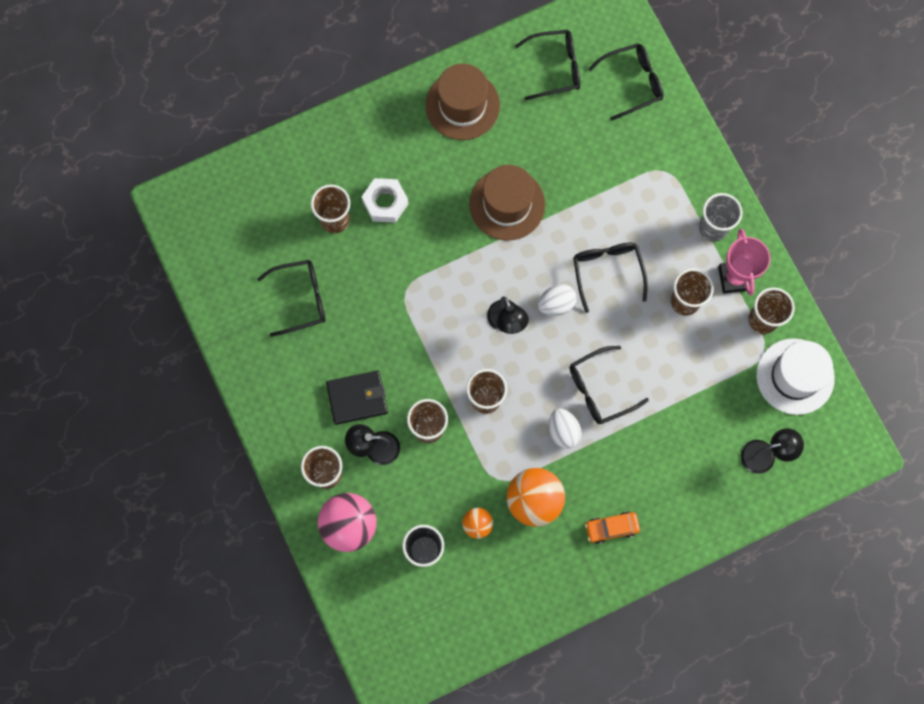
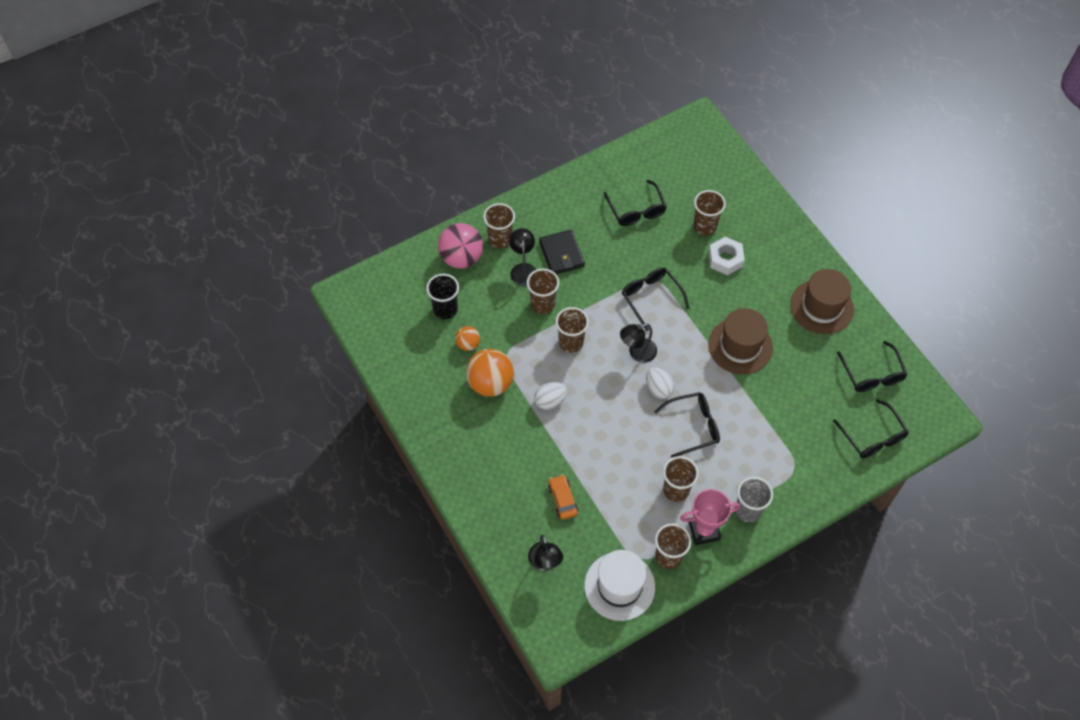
camera: 85 degrees right, 15 degrees down
black glasses [570,346,649,424] -> black glasses moved to [622,267,689,331]
orange car [585,511,640,544] -> orange car moved to [548,474,578,520]

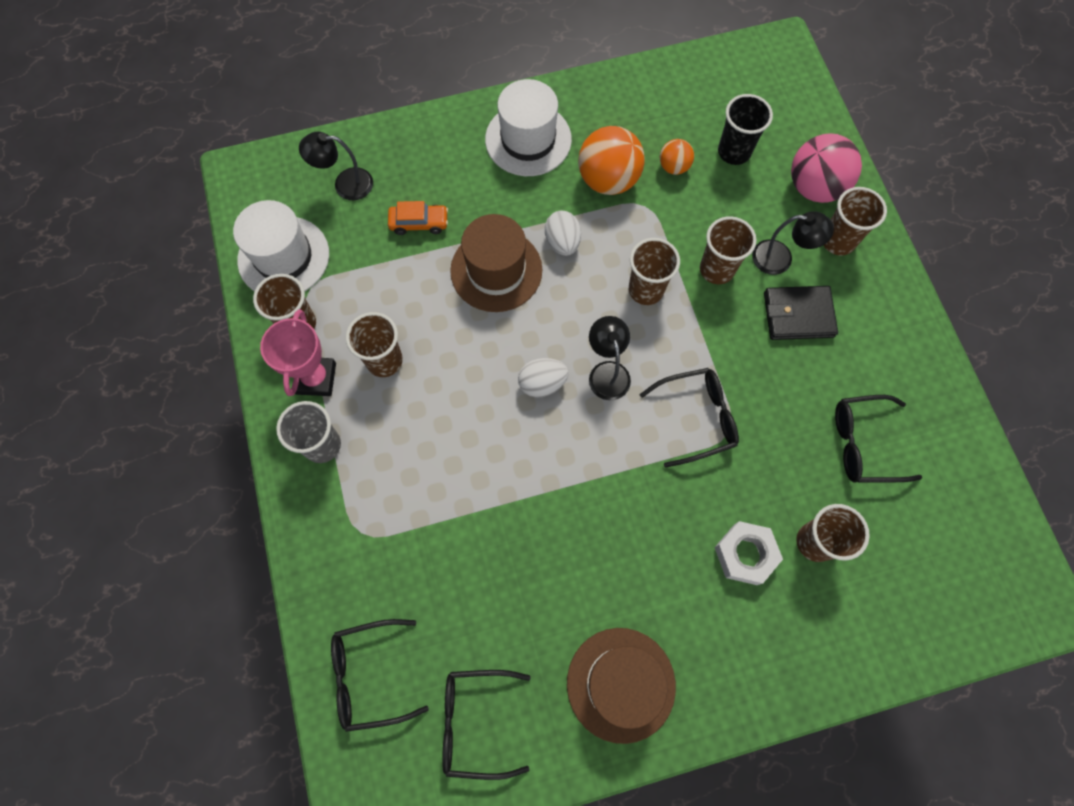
camera: 105 degrees right, 10 degrees up
black glasses [654,392,720,458] -> none
brown hat [708,308,773,374] -> brown hat moved to [450,214,542,312]
none -> white hat [485,79,572,176]

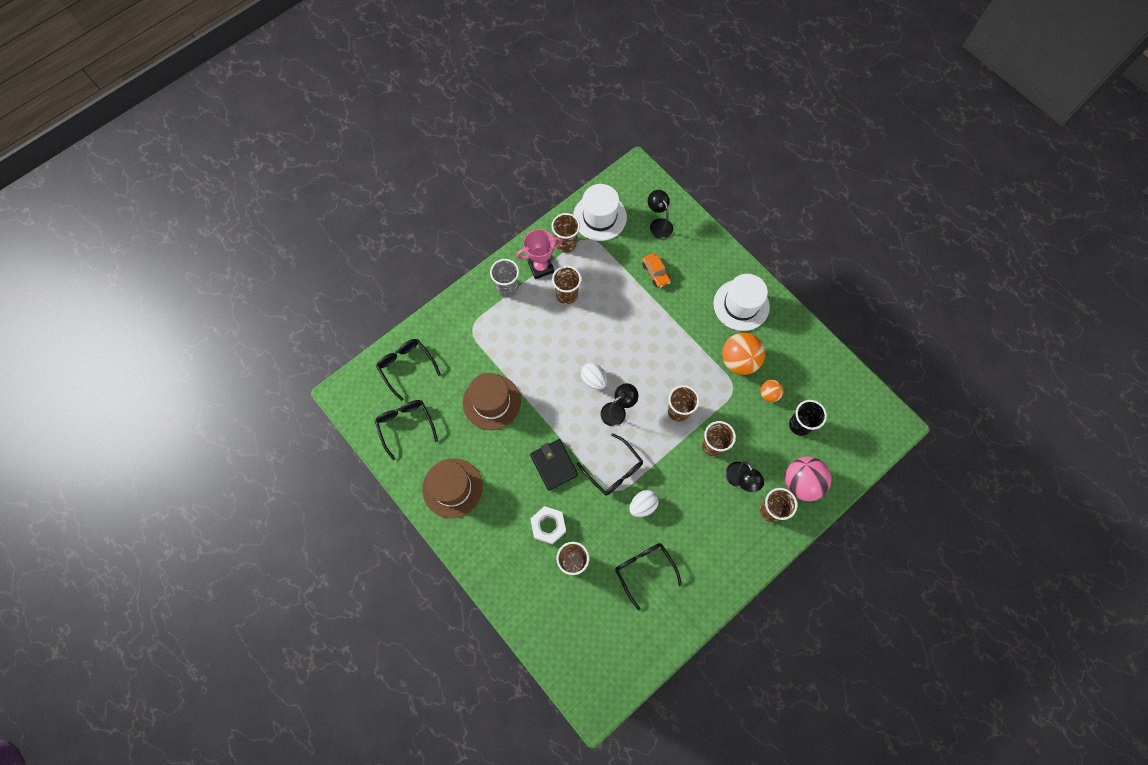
camera: 65 degrees right, 0 degrees up
brown hat [450,214,542,312] -> brown hat moved to [463,373,521,430]
white egg [545,210,581,256] -> white egg moved to [629,490,659,517]
black wallet [764,286,838,340] -> black wallet moved to [530,439,578,491]

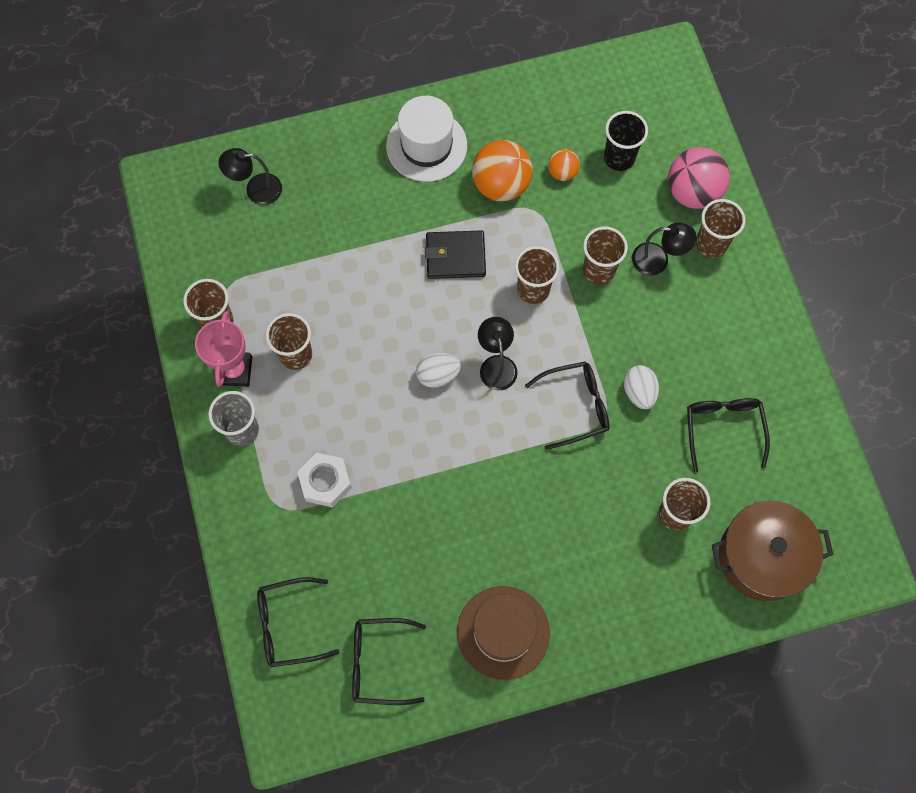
camera: 65 degrees left, 0 degrees up
brown hat [463,373,521,430] -> none
black wallet [530,439,578,491] -> black wallet moved to [425,230,486,279]
white nut [530,506,566,544] -> white nut moved to [297,453,352,508]
white hat [573,184,627,241] -> none
black glasses [615,543,682,611] -> black glasses turned 90 degrees clockwise [687,398,770,473]
orange car [642,253,671,288] -> none
none -> brown pot [712,501,833,601]

